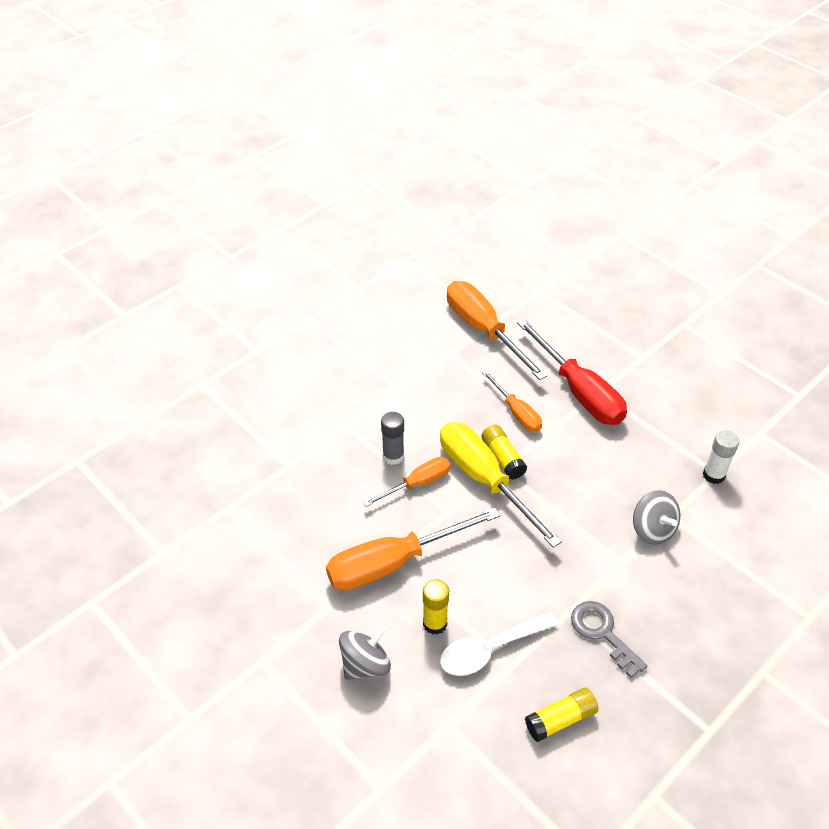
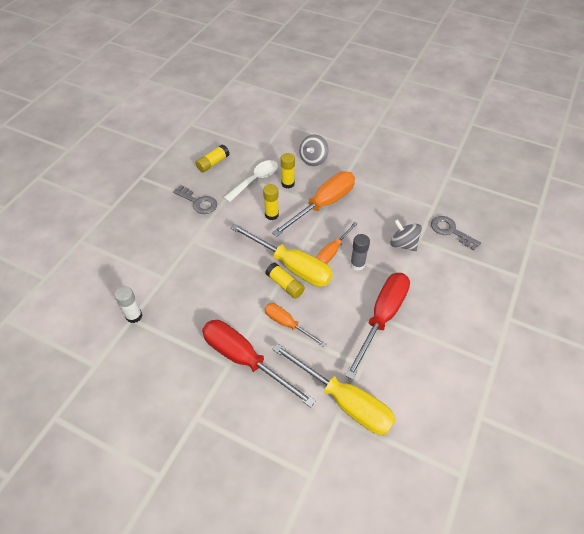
camera: 160 degrees right, 5 degrees up
orange screwdriver [447,281,547,380] -> yellow screwdriver [272,343,396,435]
grey spinning top [633,490,680,545] -> grey spinning top moved to [390,219,422,251]
none -> yellow glue stick [263,184,279,220]
none -> red screwdriver [345,273,410,379]
none -> grey key [431,216,481,251]

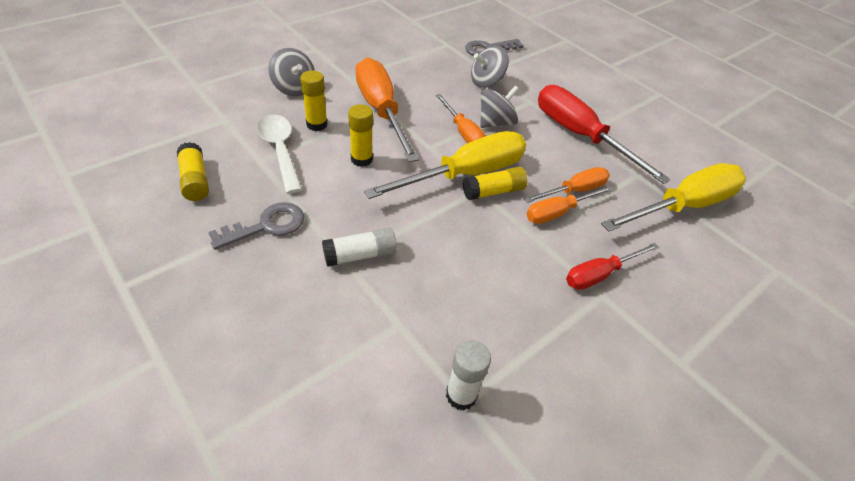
camera: 70 degrees left, 5 degrees down
red screwdriver [202,320,316,408] -> red screwdriver [566,243,659,290], size x0.56
grey glue stick [350,234,370,271] -> grey spinning top [480,86,519,128]
none -> white glue stick [322,227,397,267]
none -> orange screwdriver [524,167,610,203]

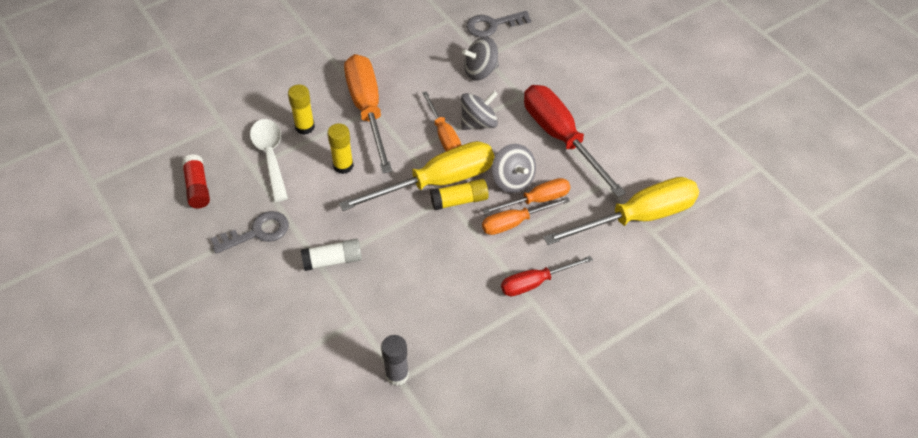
camera: 10 degrees right, 5 degrees up
yellow glue stick [177,142,209,201] -> red glue stick [182,154,210,209]
grey spinning top [268,48,315,96] -> grey spinning top moved to [492,144,536,193]
white glue stick [446,340,491,410] -> grey glue stick [381,335,409,386]

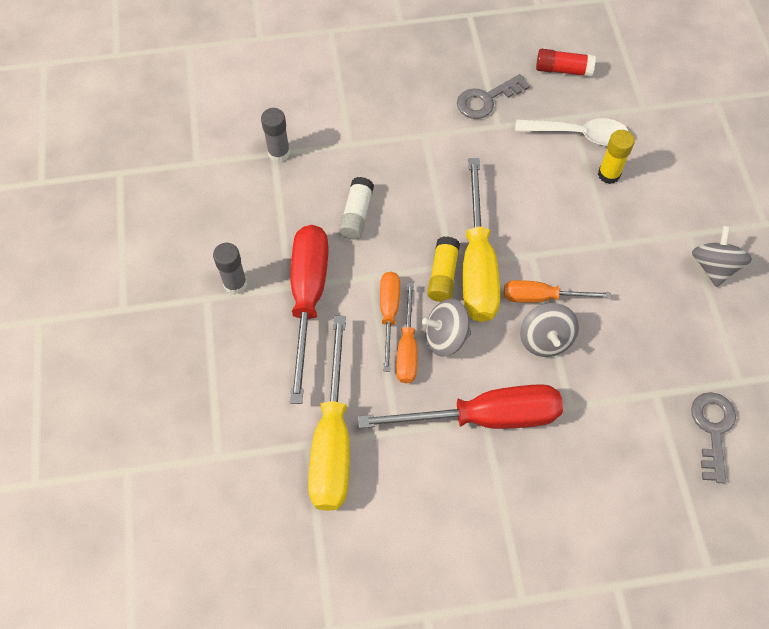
camera: 115 degrees right, 10 degrees up
grey key [210,211,289,254] -> grey key turned 60 degrees clockwise [457,74,530,119]
white glue stick [301,239,362,271] -> white glue stick moved to [339,177,374,240]
yellow glue stick [327,123,354,174] -> none
orange screwdriver [344,54,392,173] -> none
grey spinning top [462,37,499,80] -> grey spinning top moved to [692,226,752,287]
red screwdriver [501,256,593,296] -> red screwdriver [290,225,329,404], size x1.78
none -> grey glue stick [213,243,247,295]

